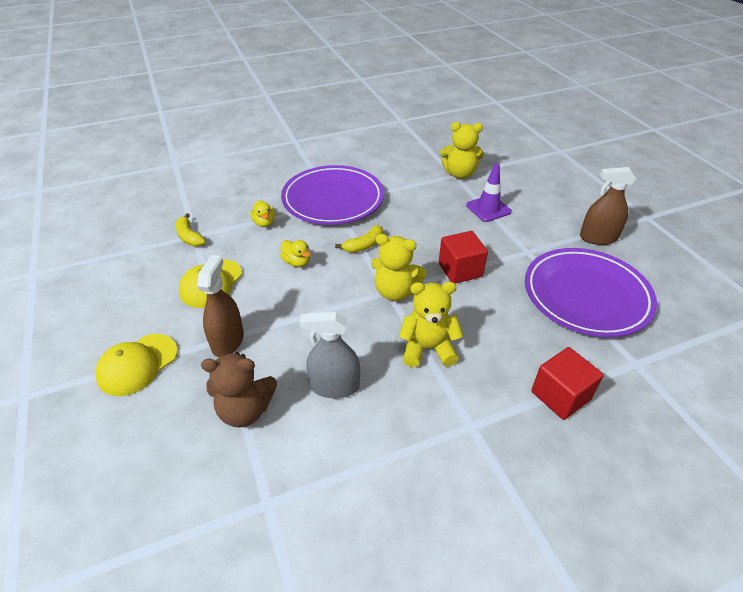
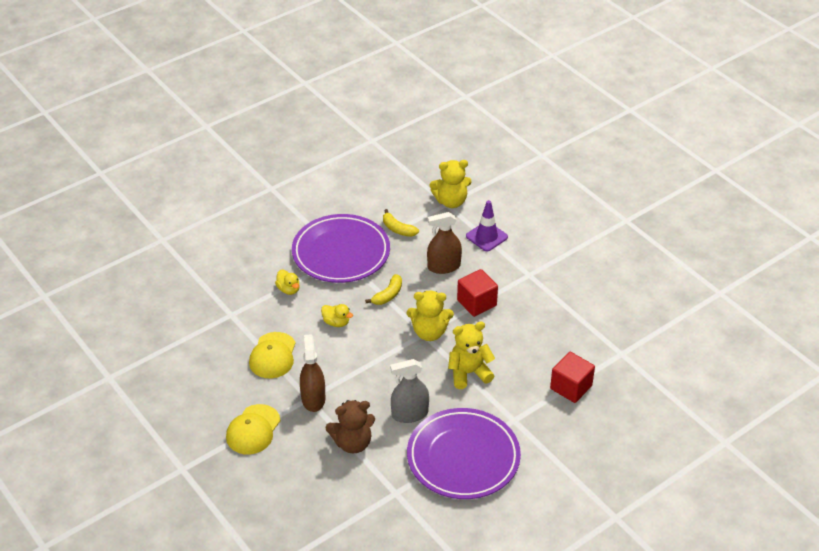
camera: 15 degrees left, 0 degrees up
yellow banana [175,213,206,246] -> yellow banana moved to [383,209,419,237]
purple plate [525,248,657,337] -> purple plate moved to [407,408,521,499]
brown spray bottle [580,167,636,245] -> brown spray bottle moved to [427,212,462,274]

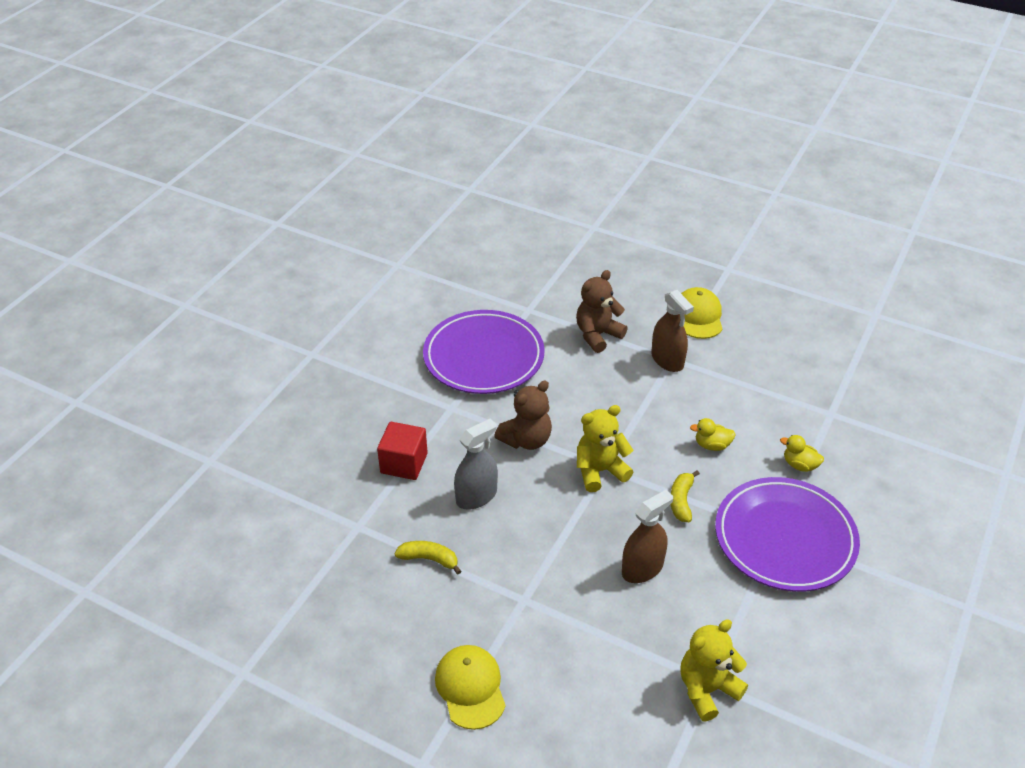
camera: 155 degrees right, 0 degrees up
yellow cap [249,332,296,378] -> yellow cap moved to [435,645,506,730]
yellow banana [383,209,419,237] -> yellow banana moved to [395,541,461,574]
grey spray bottle [390,359,429,423] -> grey spray bottle moved to [454,418,498,510]
yellow teddy bear [448,322,495,389] -> brown teddy bear [494,380,552,450]
red cube [457,269,498,317] -> none
purple traffic cone [466,200,508,251] -> none

